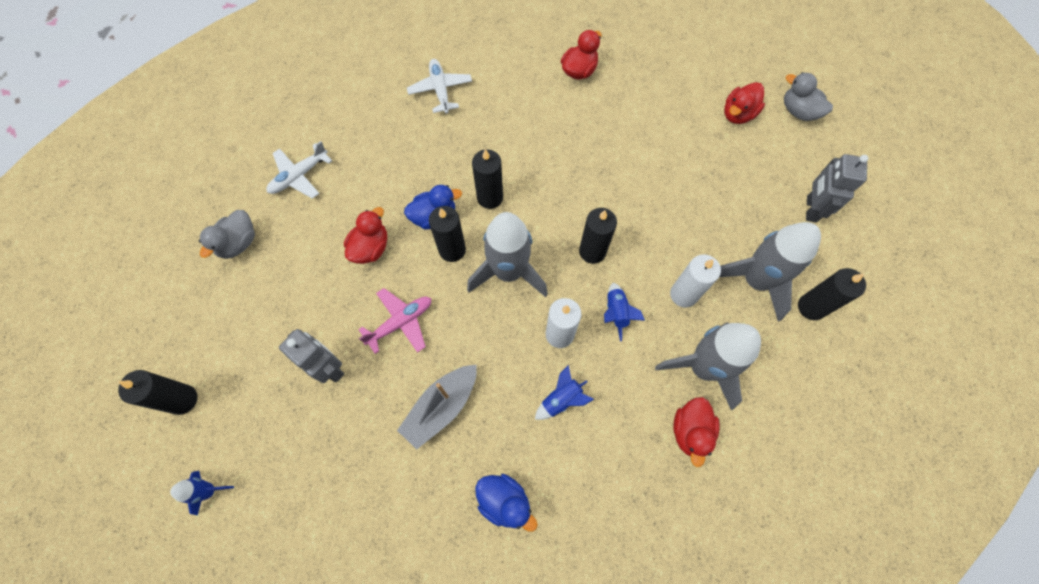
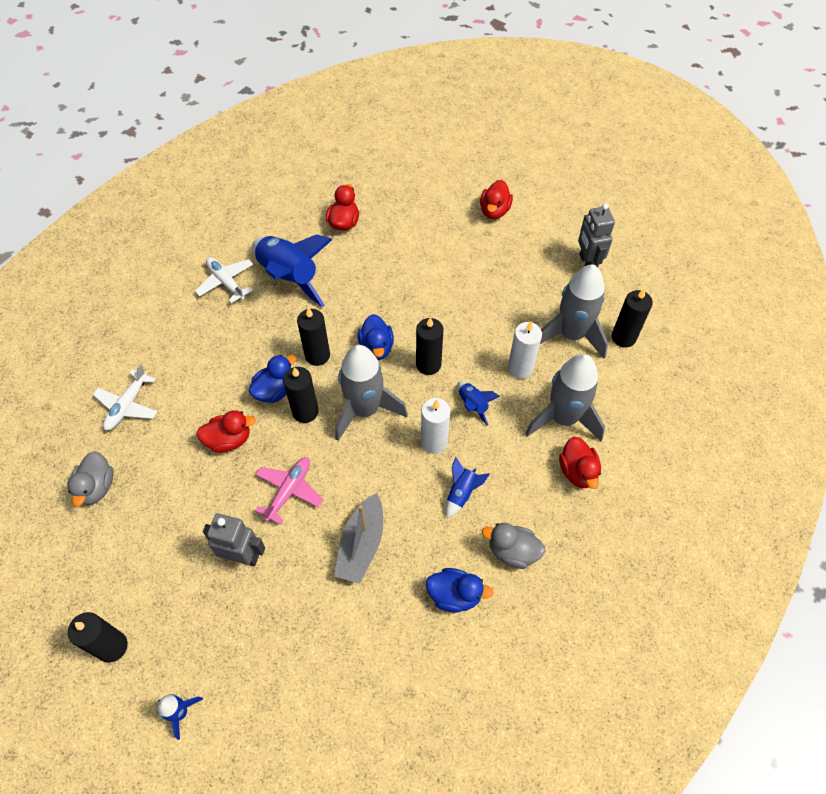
camera: 25 degrees left, 10 degrees down
red duck [344,207,387,264] -> red duck turned 75 degrees clockwise [196,410,256,453]
grey duck [784,72,833,121] -> grey duck moved to [482,523,545,569]
none -> blue rocket [252,234,333,307]
none -> blue duck [358,314,394,360]

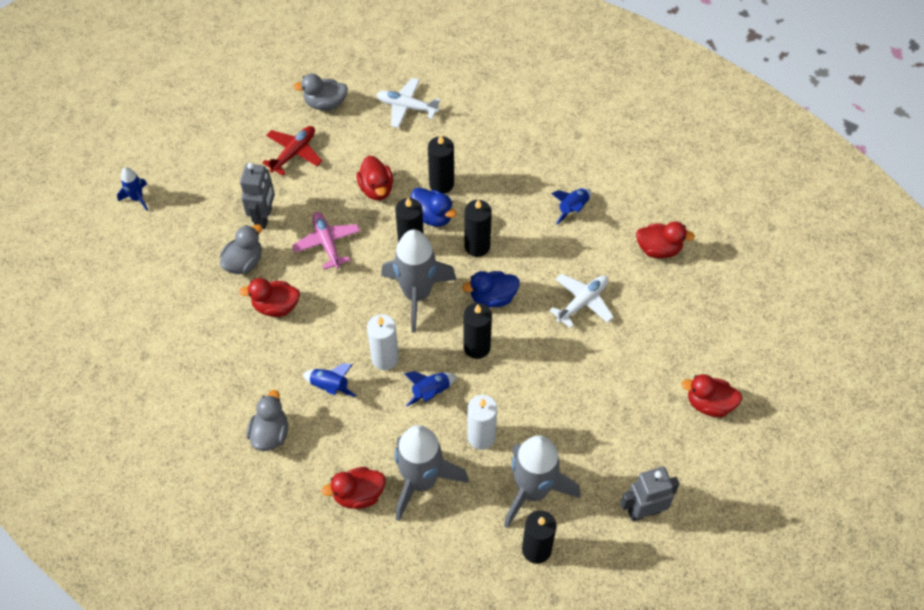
camera: 85 degrees right, 0 degrees up
black candle [67,612,128,663] -> black candle moved to [428,134,454,194]
white plane [195,257,253,303] -> white plane moved to [549,274,614,328]
blue rocket [252,234,333,307] -> blue rocket [551,188,592,225], size x0.47
pink plane [255,457,323,525] -> pink plane turned 135 degrees counterclockwise [292,212,360,270]
grey boat [334,493,383,584] -> red duck [239,278,300,317]
blue duck [426,568,493,613] -> none
none -> grey duck [220,224,262,274]
none -> red plane [262,126,322,176]

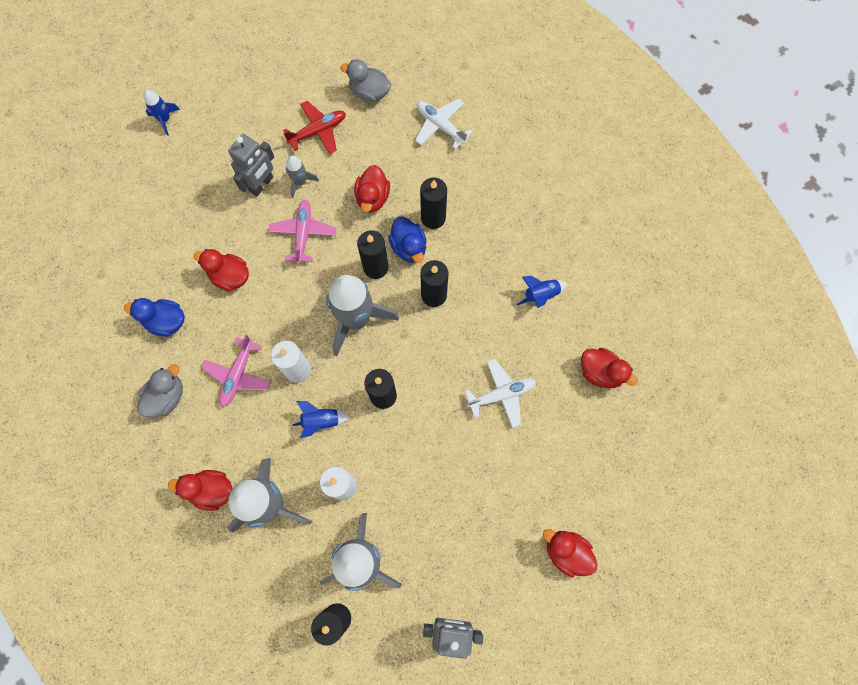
camera: 25 degrees right, 15 degrees up
grey duck [220,224,262,274] -> none
blue rocket [303,363,356,397] -> pink plane [201,335,270,407]
blue duck [462,271,520,307] -> blue duck moved to [124,298,185,337]
none -> grey rocket [286,156,319,198]

